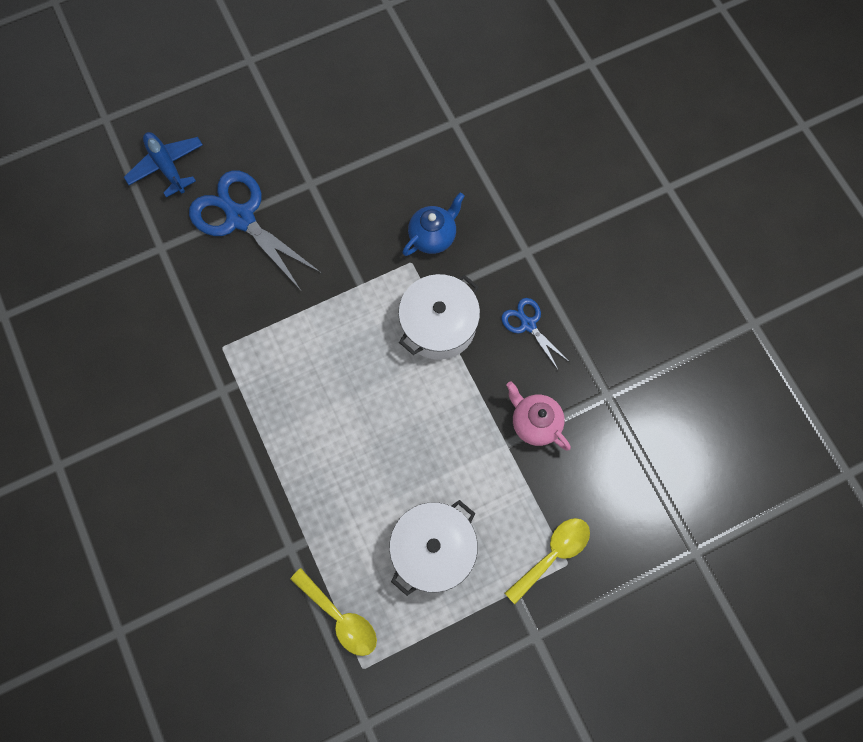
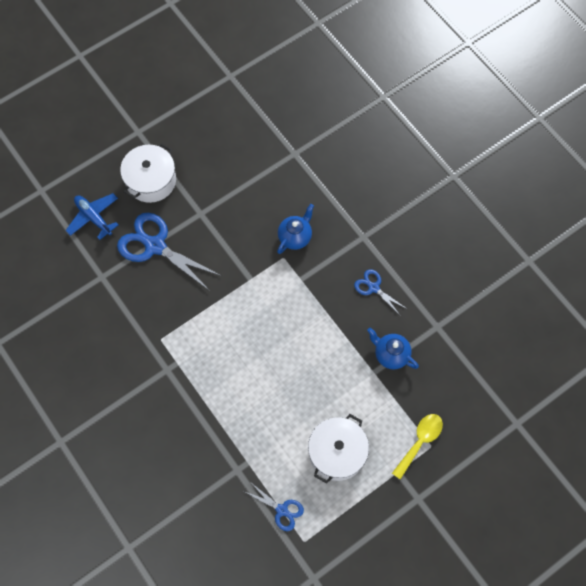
camera: 10 degrees left, 5 degrees down
yellow spoon [290,568,377,656] -> blue scissors [246,484,304,531]
white pot [398,274,480,360] -> white pot moved to [120,143,176,203]
pink teapot [506,382,571,450] -> blue teapot [367,328,419,369]

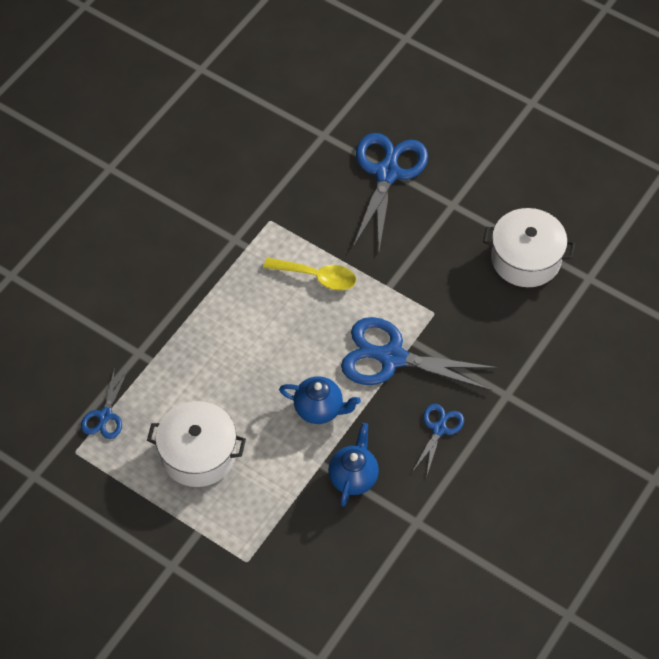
camera: 70 degrees right, 10 degrees down
blue plane [65,193,119,240] -> none
white pot [120,143,176,203] -> white pot moved to [483,208,575,287]
blue teapot [277,204,314,254] -> blue teapot moved to [279,376,361,424]
yellow spoon [392,414,443,480] -> yellow spoon moved to [263,257,356,290]
none -> blue scissors [341,317,498,391]

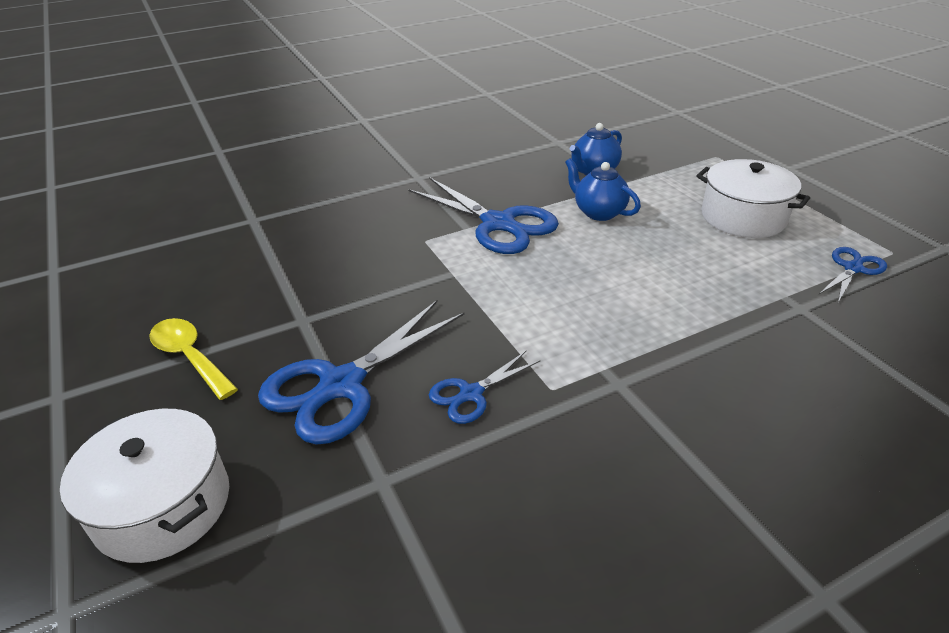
camera: 150 degrees left, 20 degrees down
yellow spoon [263,257,356,290] -> yellow spoon moved to [149,318,238,400]
blue scissors [413,404,464,475] -> blue scissors moved to [429,351,541,424]
white pot [483,208,575,287] -> white pot moved to [60,409,229,563]

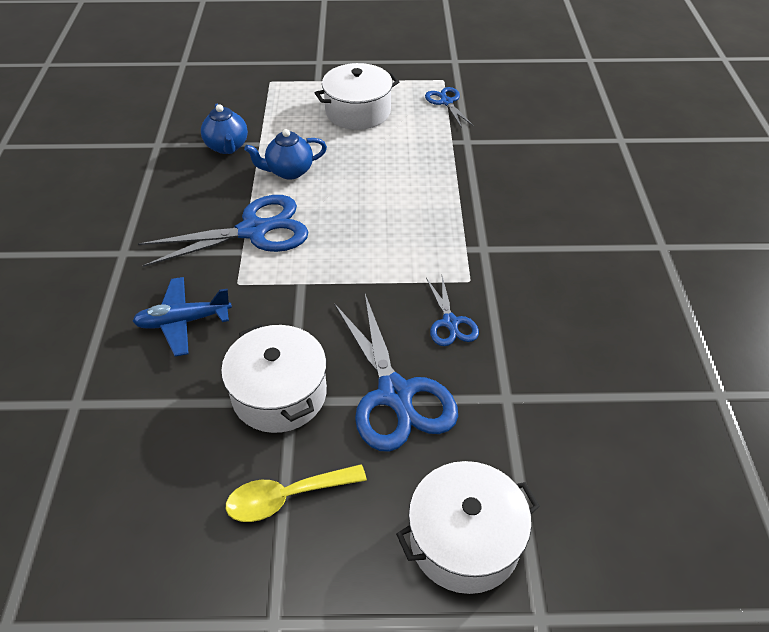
camera: 65 degrees left, 10 degrees up
none -> blue plane [132,277,232,356]
none -> white pot [221,324,327,433]

